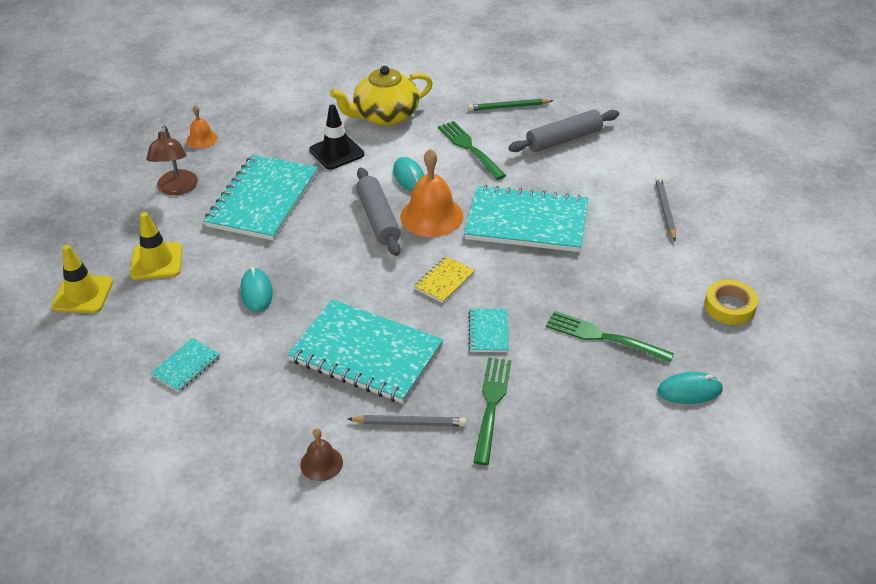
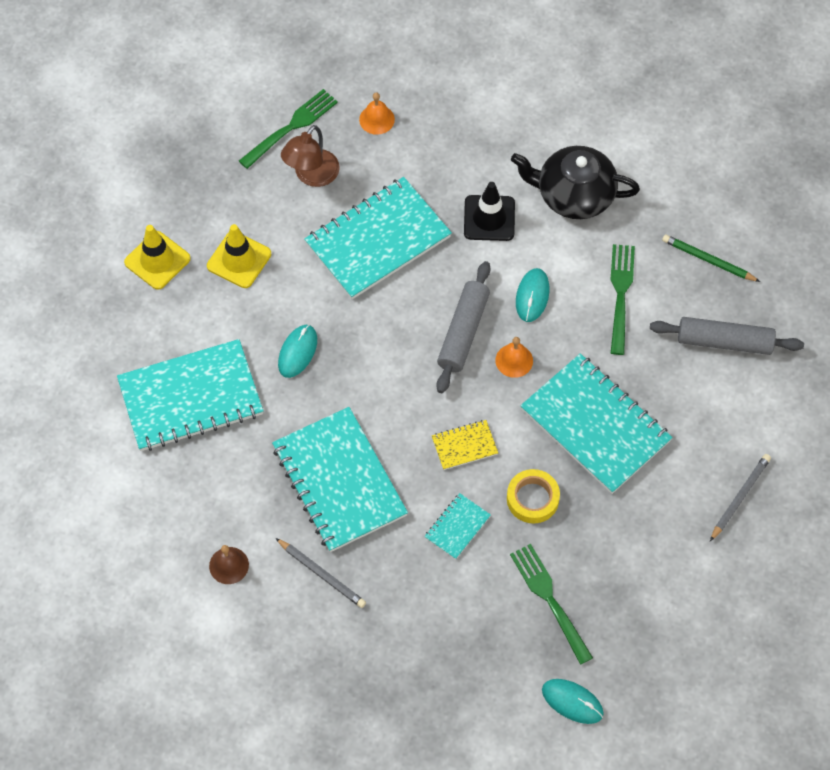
camera: 35 degrees right, 20 degrees up
turquoise notebook [151,338,220,392] -> turquoise notebook [117,339,264,451], size x2.24
yellow teapot [330,66,433,126] -> black teapot [511,146,640,219]
orange bell [400,149,463,237] -> orange bell [495,337,533,378], size x0.54
green fork [473,358,511,465] -> green fork moved to [239,89,338,169]
yellow tape [704,280,758,325] -> yellow tape moved to [507,469,560,523]

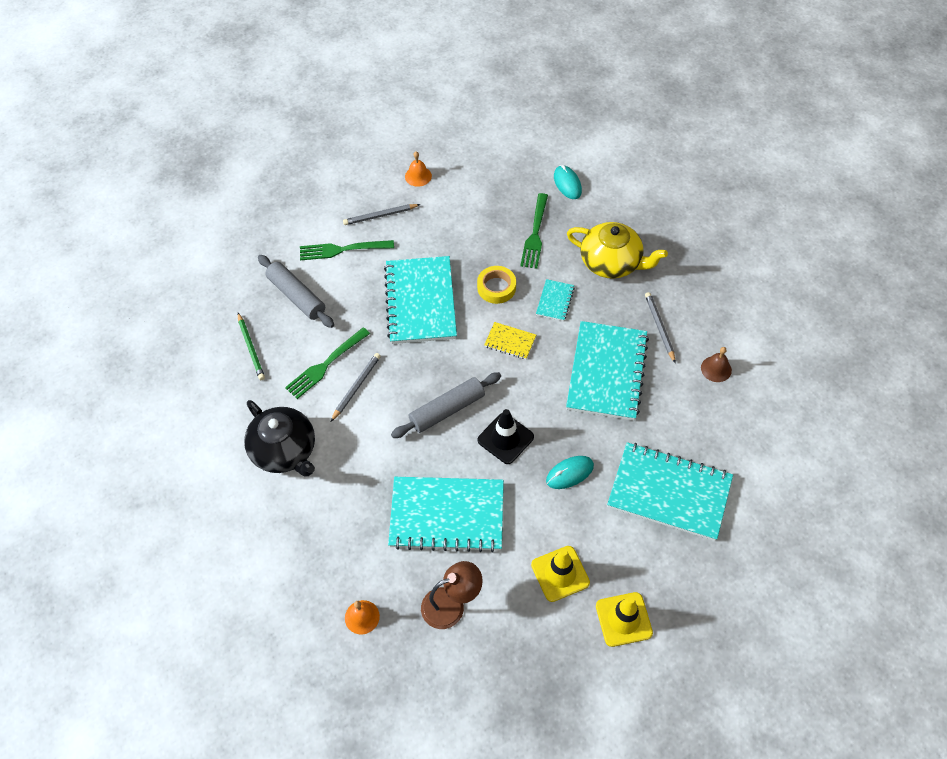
camera: 140 degrees left, 5 degrees down
green fork [239,89,338,169] -> green fork moved to [300,240,394,260]
turquoise notebook [424,493,491,560] -> turquoise notebook turned 60 degrees counterclockwise [536,279,575,321]
black traffic cone [464,182,515,241] -> black traffic cone moved to [477,409,534,464]
orange bell [495,337,533,378] -> orange bell moved to [405,151,432,187]
turquoise mouse [516,268,549,322] -> none
none -> grey pencil [331,353,381,421]
none -> yellow teapot [567,222,668,279]

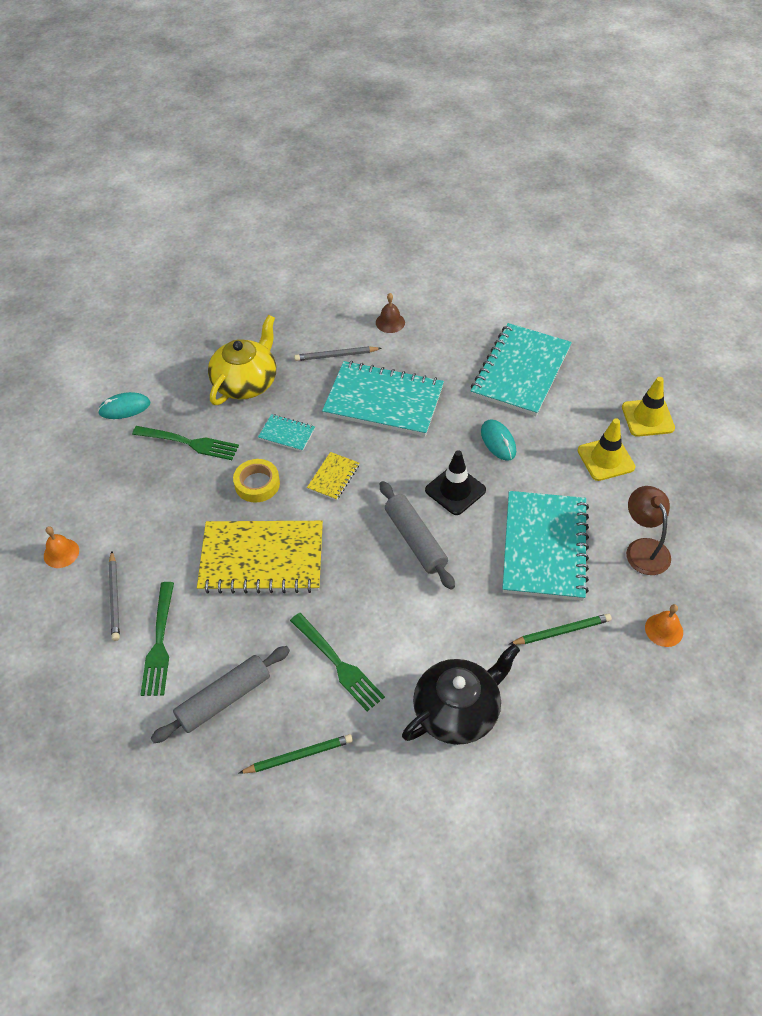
camera: 85 degrees left, 5 degrees down
grey pencil [331,353,381,421] -> none
turquoise notebook [384,256,457,344] -> yellow notebook [197,521,323,594]
none -> green pencil [509,613,612,645]

